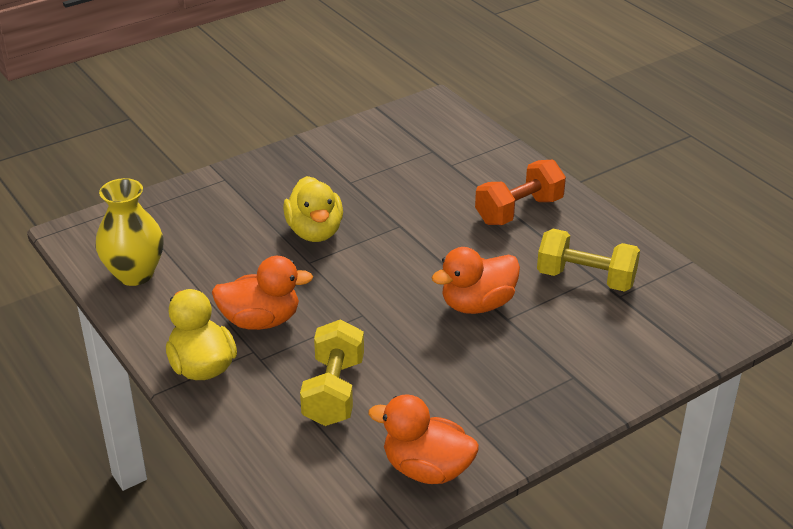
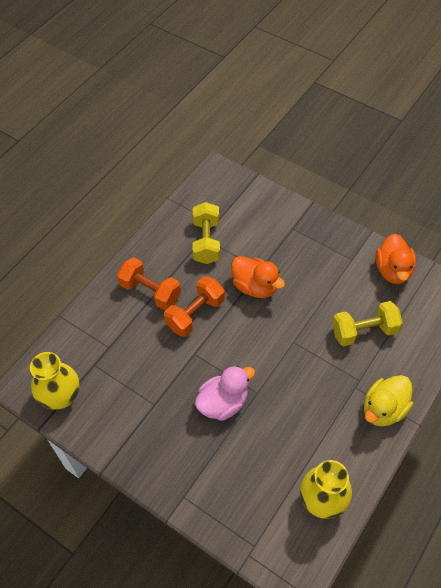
camera: 110 degrees left, 20 degrees up
orange duck [212,256,313,330] -> none
yellow duck [283,176,343,242] -> pink duck [195,366,255,421]
none -> yellow vase [30,352,79,410]
none -> orange dumbbell [164,276,225,337]

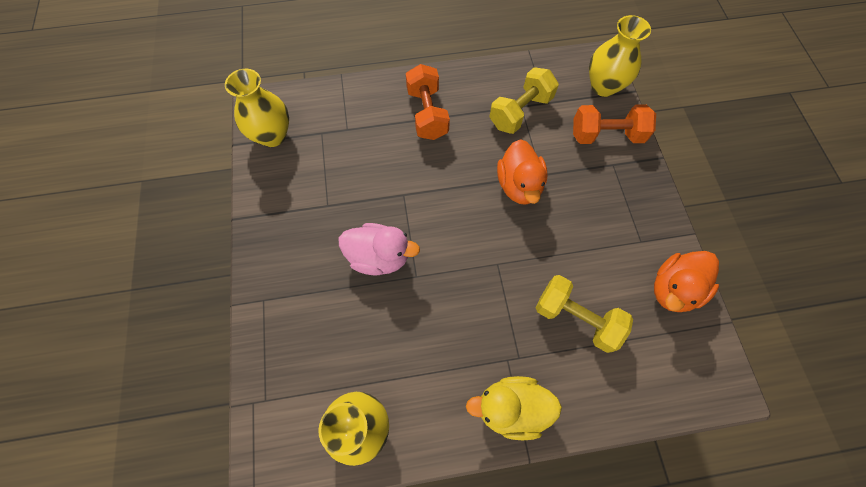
camera: 45 degrees right, 10 degrees up
orange dumbbell [164,276,225,337] -> orange dumbbell moved to [573,104,656,144]
none -> yellow vase [589,15,651,97]

